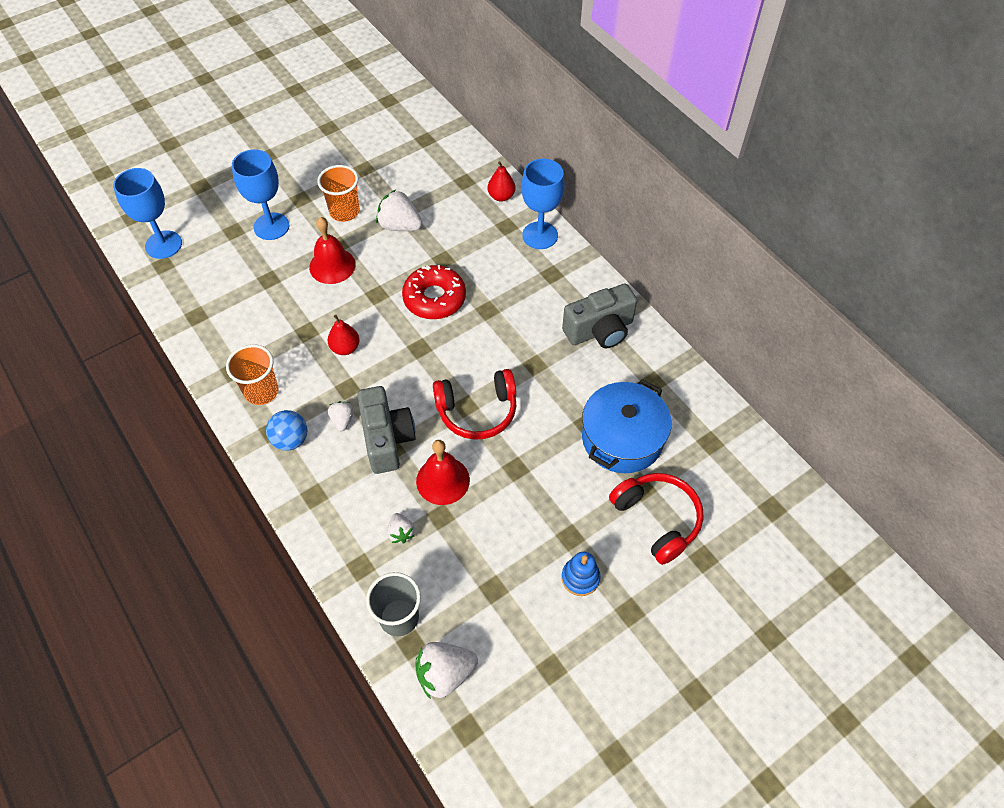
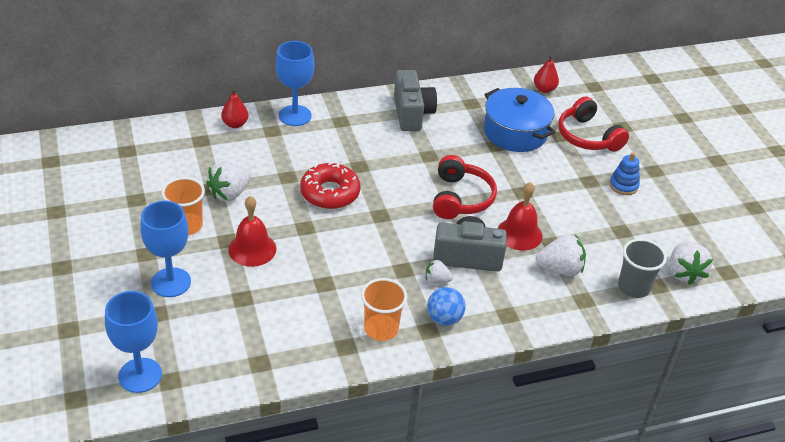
camera: 75 degrees left, 15 degrees down
red pear [328,315,359,355] -> red pear moved to [534,55,559,93]
white strawberry [387,513,415,543] -> white strawberry [536,234,586,276], size x1.77
red headphones [609,473,703,565] -> red headphones turned 105 degrees counterclockwise [558,96,629,152]

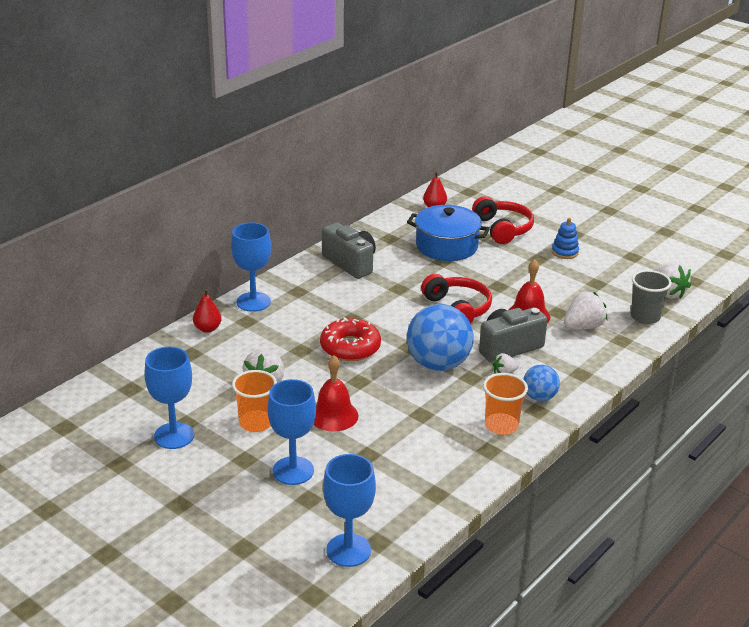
camera: 30 degrees left, 10 degrees down
red headphones [558,96,629,152] -> red headphones turned 135 degrees counterclockwise [472,196,534,244]
none -> blue goblet [144,346,194,449]
none -> blue ball [407,304,474,371]

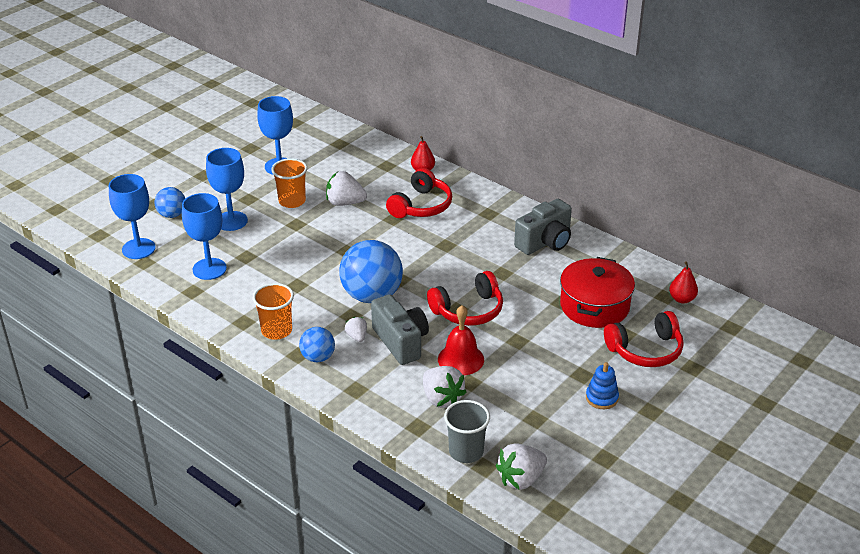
camera: 90 degrees right, 5 degrees up
blue goblet [231,223,271,312] -> blue goblet moved to [182,193,227,280]
red bell [313,355,358,432] -> none
red donut [320,317,381,361] -> none
blue pot [407,205,490,261] -> red pot [560,257,635,328]
none -> blue ball [155,187,185,218]
none -> red headphones [386,168,452,218]

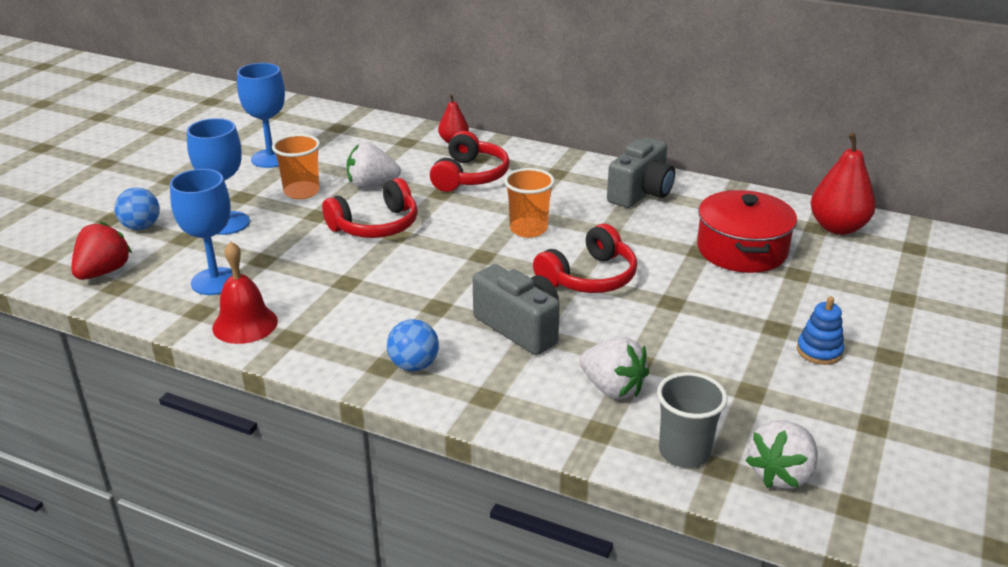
camera: 15 degrees left, 5 degrees down
blue goblet [109,174,156,259] -> red strawberry [71,221,132,280]
orange cup [253,283,294,340] -> orange cup moved to [504,168,555,238]
blue ball [339,240,403,303] -> none
white strawberry [345,317,367,342] -> none
red bell [438,305,484,375] -> red bell moved to [212,241,278,344]
red headphones [604,311,684,367] -> red headphones moved to [322,178,418,238]
red pear [669,261,698,303] -> red pear [810,133,876,235], size x1.74

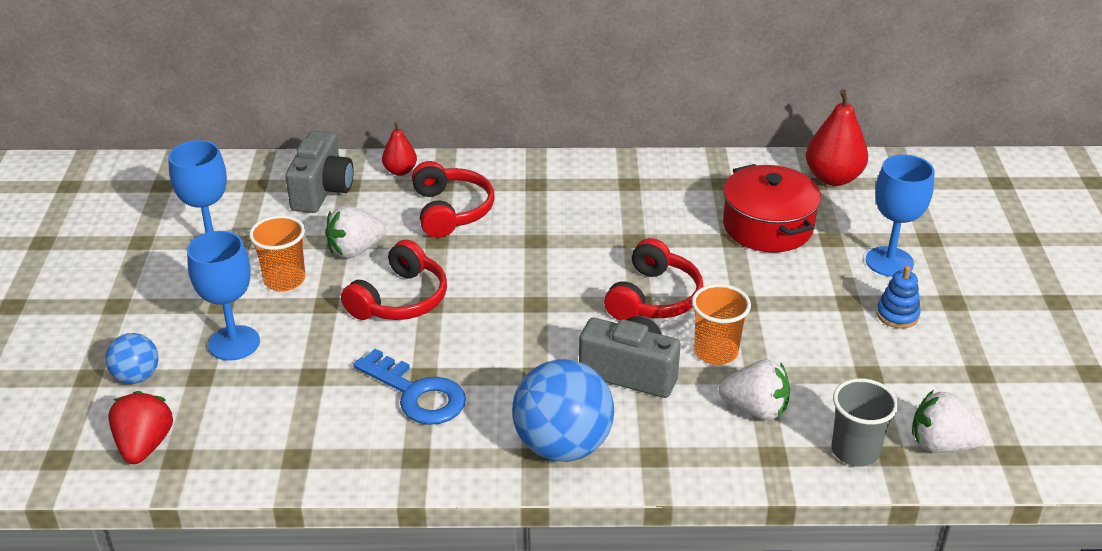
camera: 25 degrees left, 5 degrees up
blue goblet [170,169,233,295] -> blue goblet moved to [866,154,935,277]
red bell [212,241,278,344] -> none
blue ball [387,319,439,371] -> blue ball [512,359,614,462], size x1.88
orange cup [504,168,555,238] -> orange cup moved to [692,284,751,365]
grey camera [607,137,675,208] -> grey camera moved to [285,131,354,213]
white strawberry [745,420,818,489] -> white strawberry turned 90 degrees clockwise [912,390,987,452]
none -> blue key [353,349,466,425]

